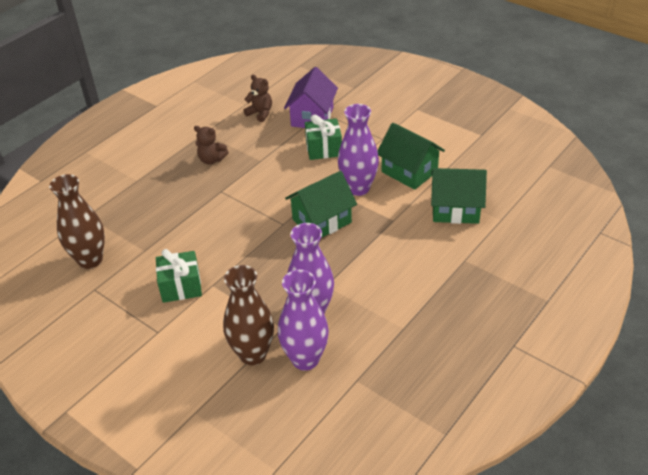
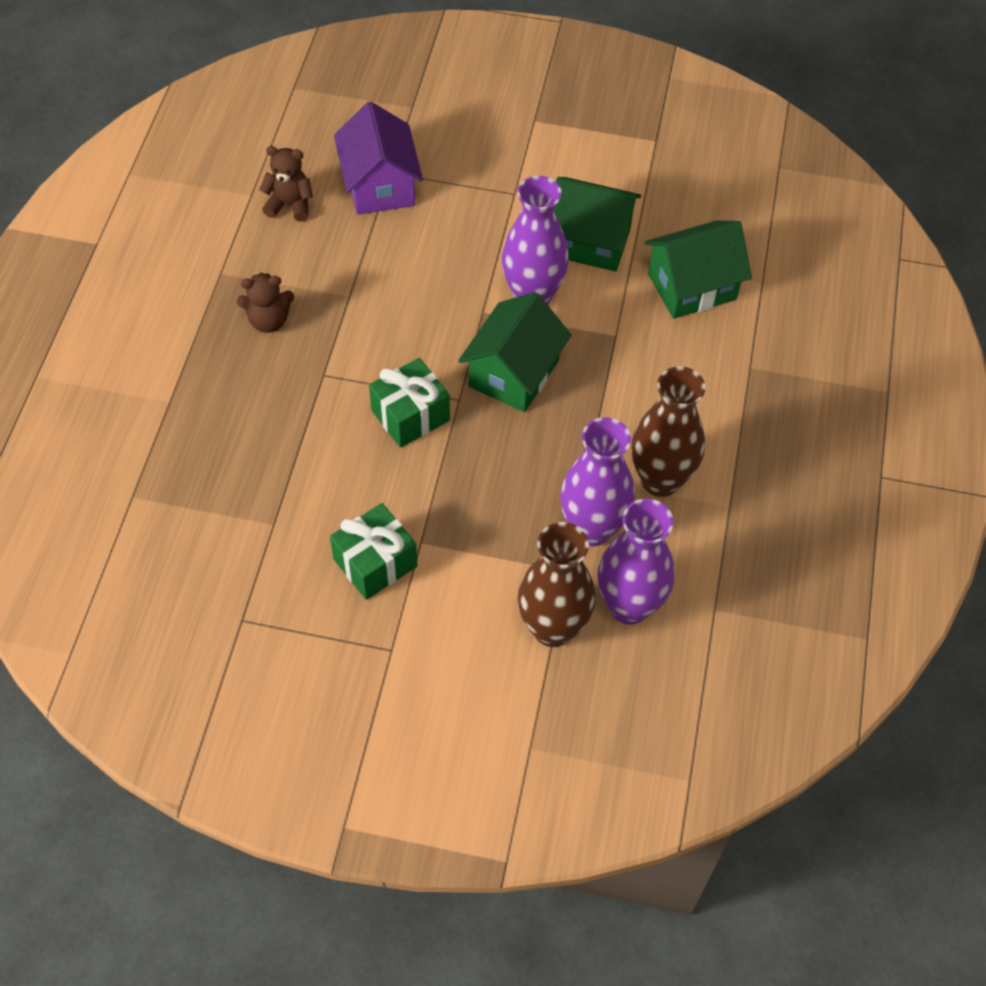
camera: 30 degrees left, 15 degrees up
brown vase [49,174,105,269] -> brown vase moved to [631,366,706,497]
green gift [305,115,342,160] -> green gift moved to [369,358,450,448]

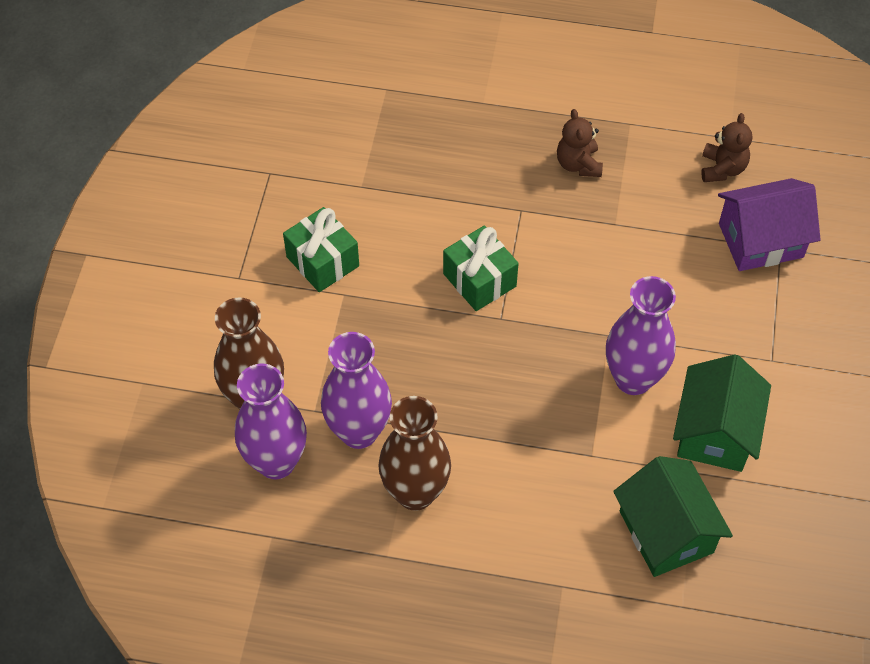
camera: 90 degrees right, 0 degrees up
green house [458,292,571,412] -> none

